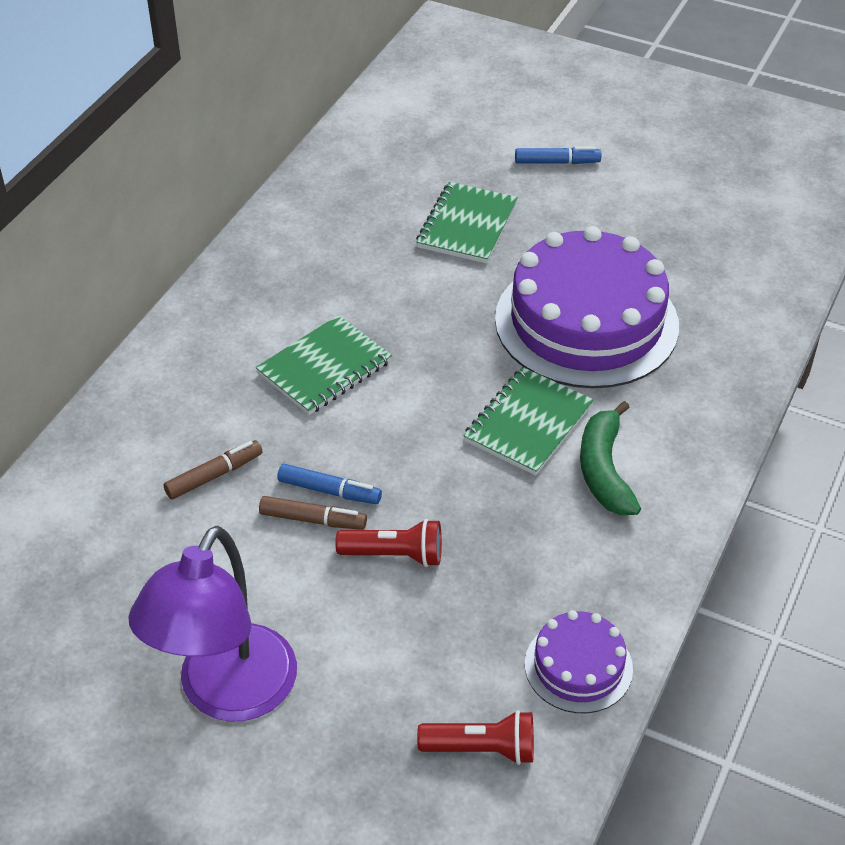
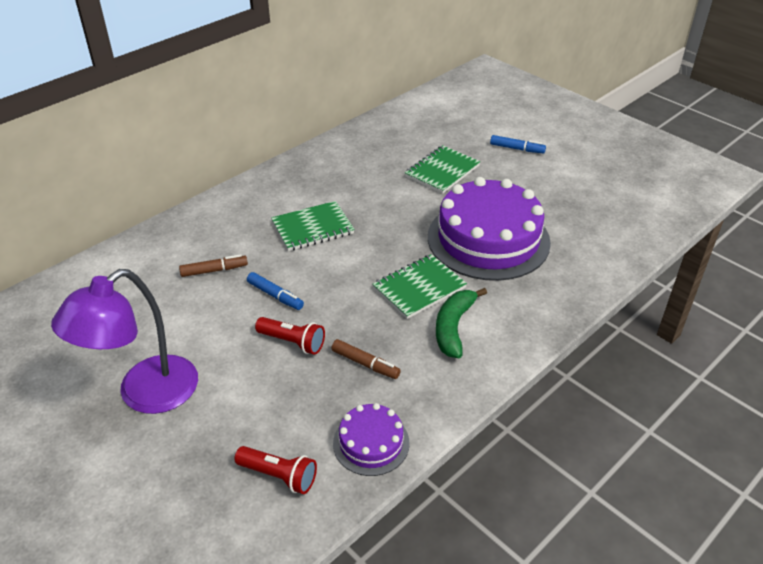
camera: 20 degrees right, 5 degrees down
brown marker [259,496,367,530] -> brown marker moved to [331,339,401,379]

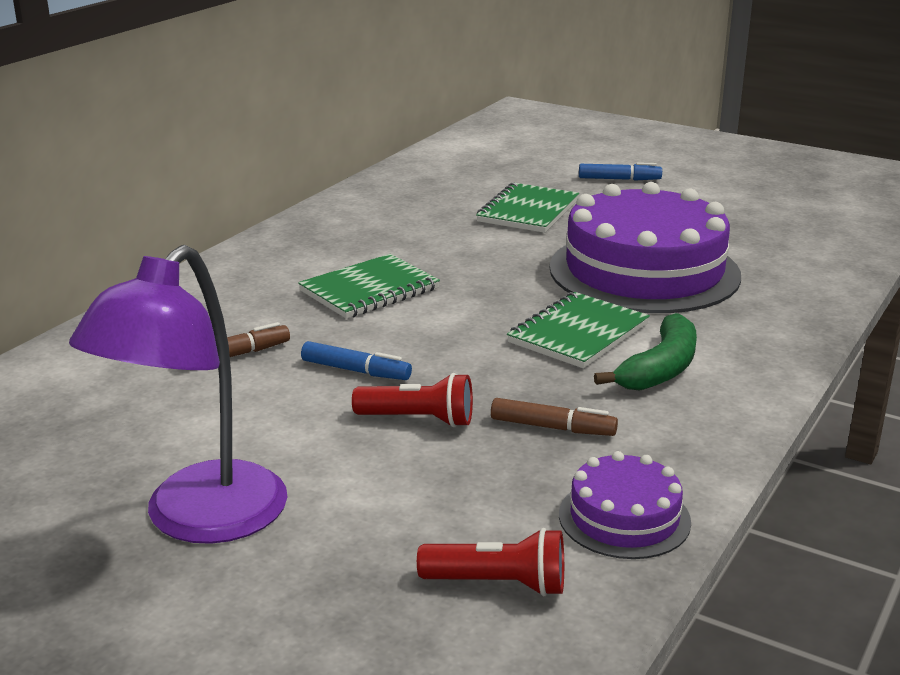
camera: 15 degrees left, 15 degrees down
green banana [436,288,487,358] -> green banana turned 150 degrees counterclockwise [594,313,697,390]

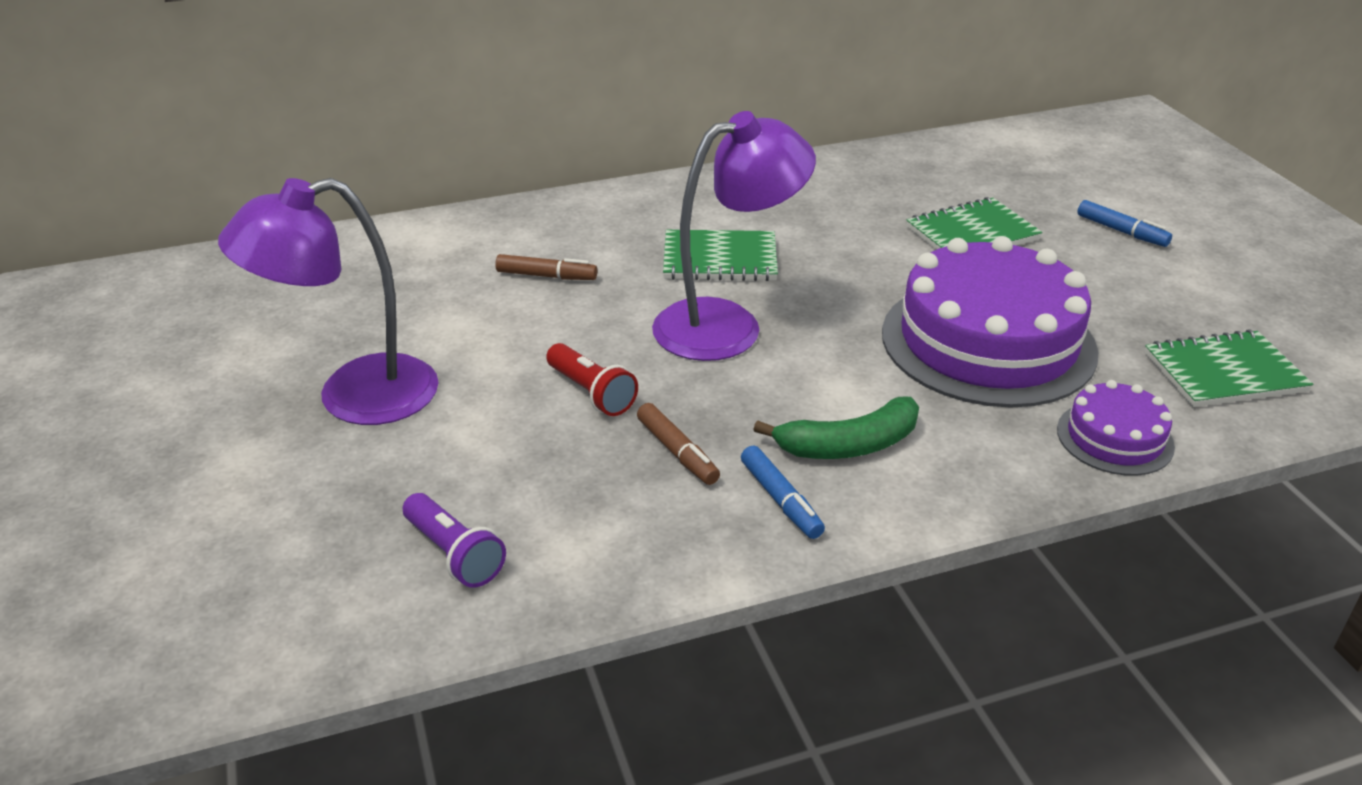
camera: 40 degrees right, 10 degrees up
blue marker [301,341,412,380] -> blue marker moved to [741,445,825,539]
red flashlight [417,528,564,596] -> purple flashlight [403,493,506,588]
green notebook [507,292,650,369] -> green notebook moved to [1145,330,1313,407]
purple cake [559,451,691,559] -> purple cake moved to [1057,380,1175,476]
none -> purple lamp [652,111,816,361]

